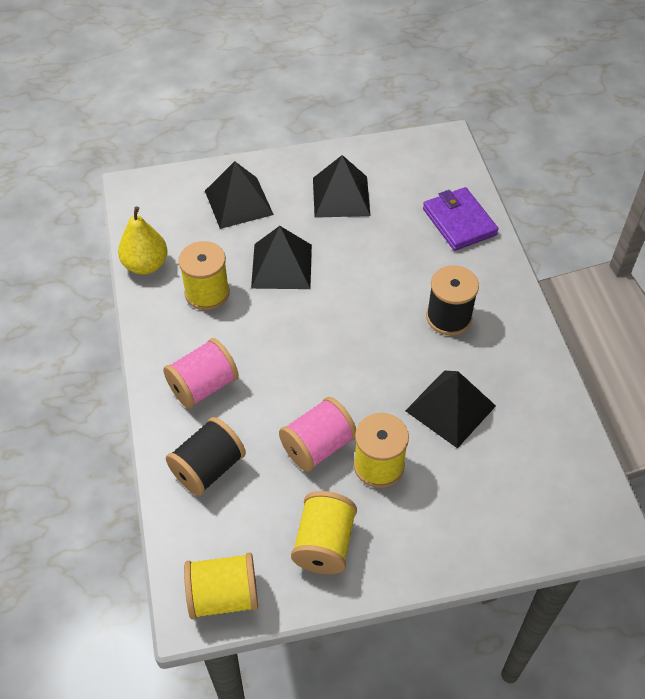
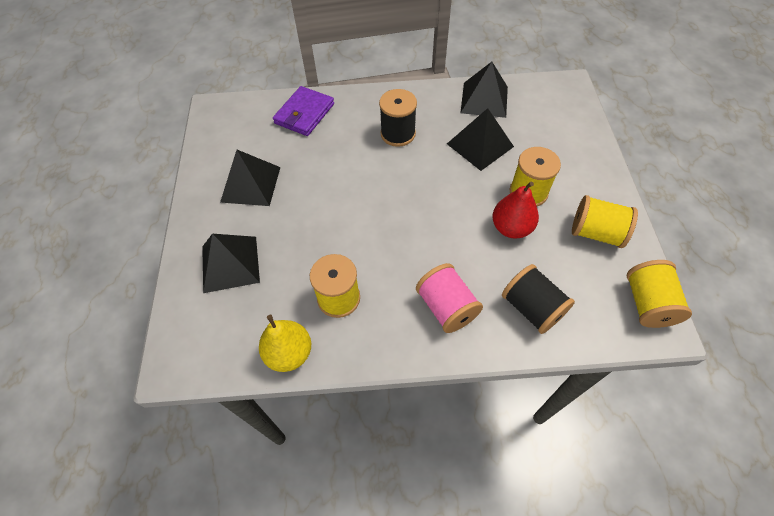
camera: 80 degrees left, 5 degrees up
black pyramid [251,226,312,289] -> black pyramid moved to [461,62,508,118]
pink spool [279,397,356,472] -> red pear [492,182,539,239]
purple wallet [423,187,499,251] -> purple wallet turned 45 degrees counterclockwise [273,86,334,136]

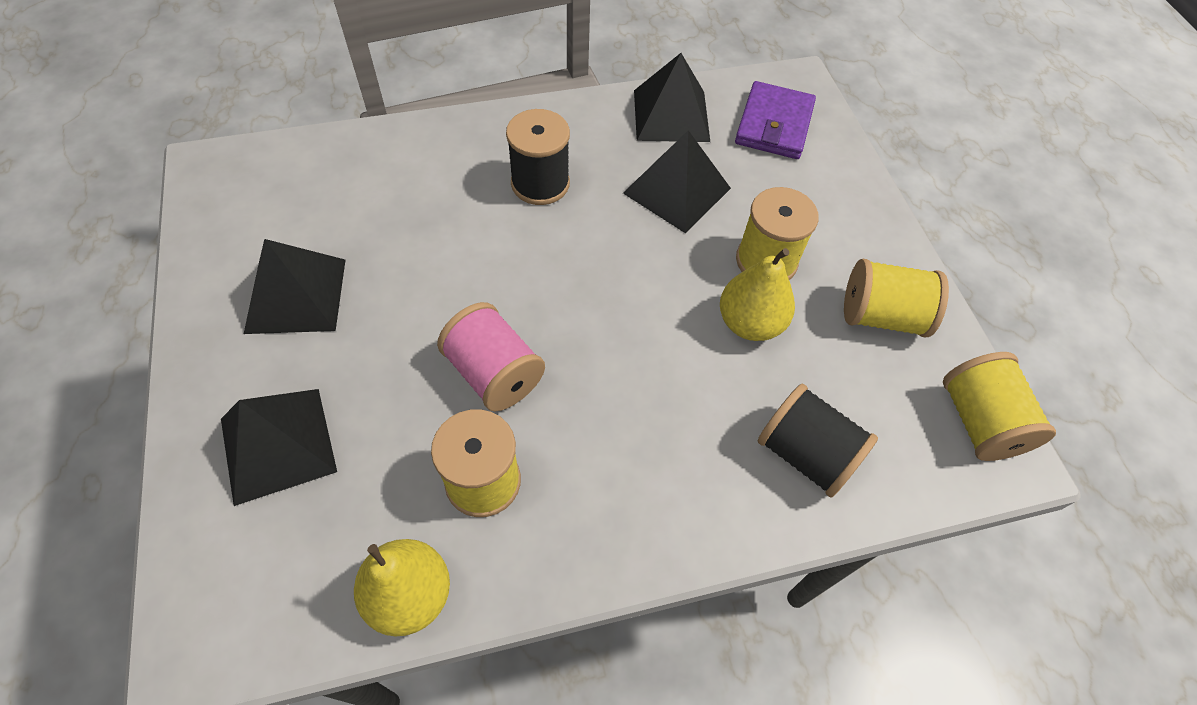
camera: 15 degrees left, 0 degrees up
purple wallet [273,86,334,136] -> purple wallet moved to [735,81,816,159]
pink spool [416,263,483,333] -> pink spool moved to [437,302,545,412]
red pear [492,182,539,239] -> yellow pear [720,248,795,341]

